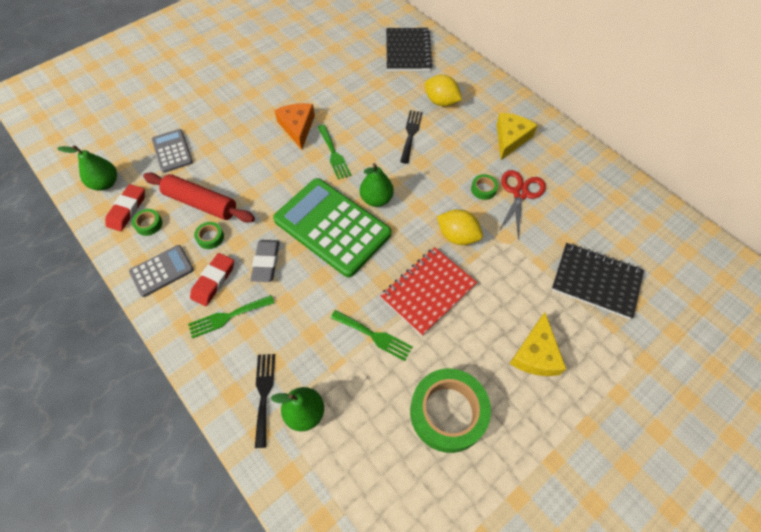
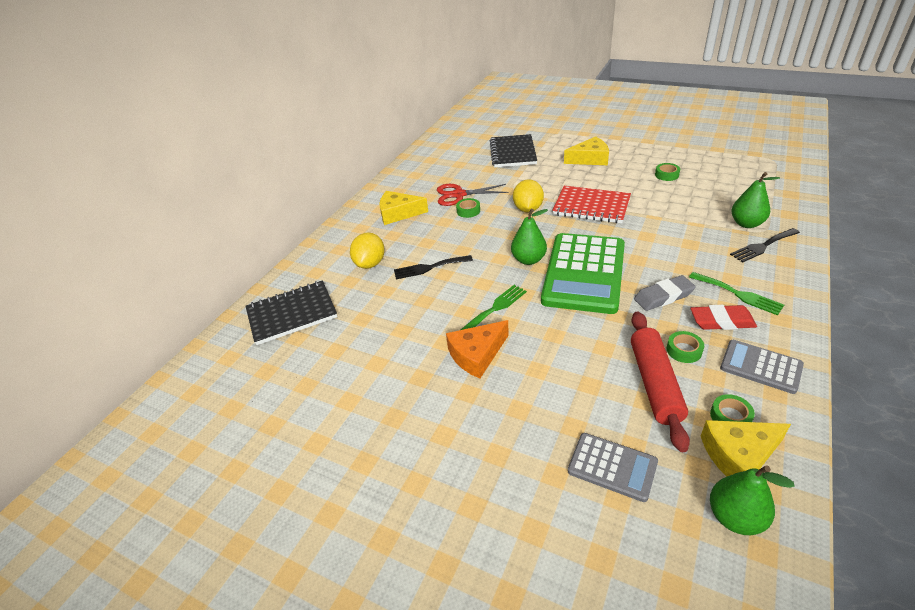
camera: 110 degrees left, 20 degrees down
red eraser [105,184,145,231] -> yellow cheese [701,420,791,477]
grey calculator [152,129,193,173] -> grey calculator turned 105 degrees counterclockwise [568,433,658,502]
green fork [330,310,413,361] -> none
green tape [410,368,491,453] -> green tape [655,163,680,181], size x0.42

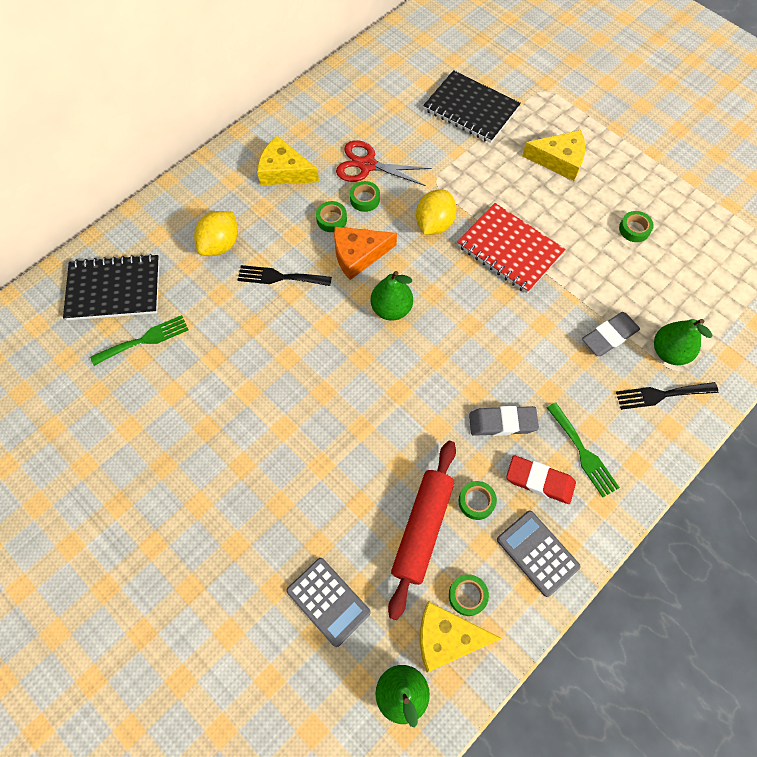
camera: 15 degrees right, 25 degrees up
orange cheese [446,320,509,378] -> orange cheese moved to [334,227,397,280]
green fork [461,285,527,330] -> green fork moved to [90,315,189,366]
black notebook [490,134,537,167] -> black notebook turned 75 degrees counterclockwise [423,70,521,143]
green calculator [541,233,625,314] -> none
none -> green tape [316,201,347,232]
none -> grey eraser [582,312,640,356]

